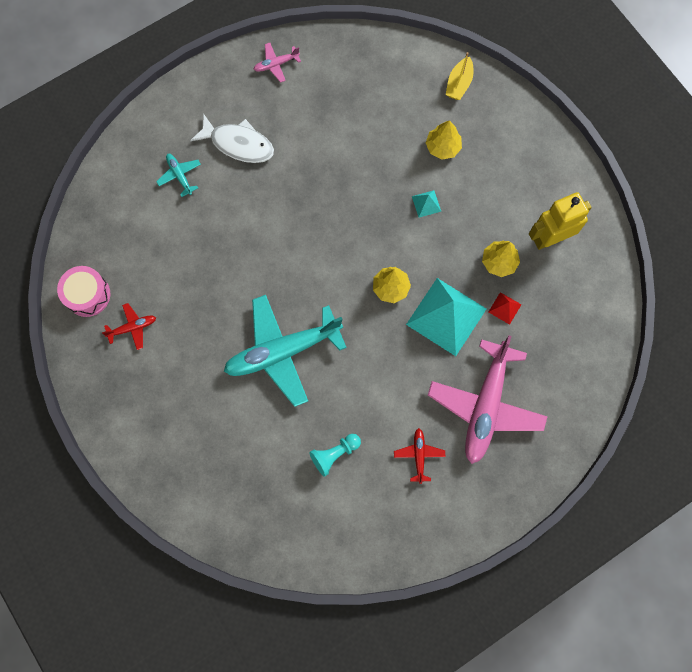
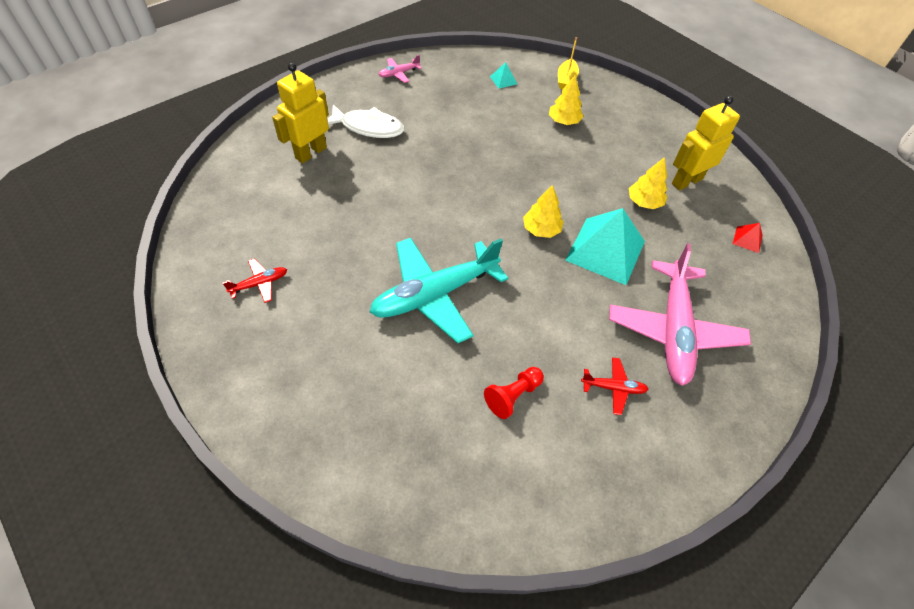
camera: 10 degrees left, 20 degrees down
pink drum [57,266,110,317] -> none
turquoise plane [156,154,201,197] -> yellow robot [272,62,329,163]
turquoise pawn [309,434,361,477] -> red pawn [484,367,544,419]
red plane [394,428,445,484] -> red plane turned 105 degrees clockwise [581,357,649,415]
turquoise pyramid [412,190,441,218] -> turquoise pyramid moved to [490,62,517,89]
red pyramid [489,292,522,325] -> red pyramid moved to [733,223,763,253]

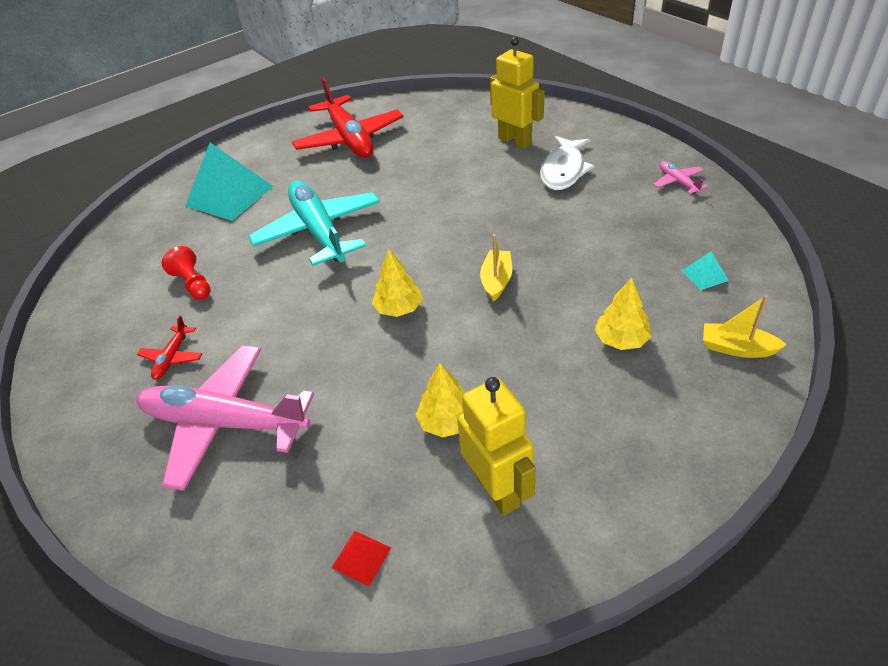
camera: 100 degrees right, 10 degrees down
red plane [223,258,287,303] -> red plane [292,77,404,158], size x2.35
turquoise pyramid [565,208,645,285] -> turquoise pyramid moved to [185,143,273,221]
none -> yellow boat [480,234,512,302]

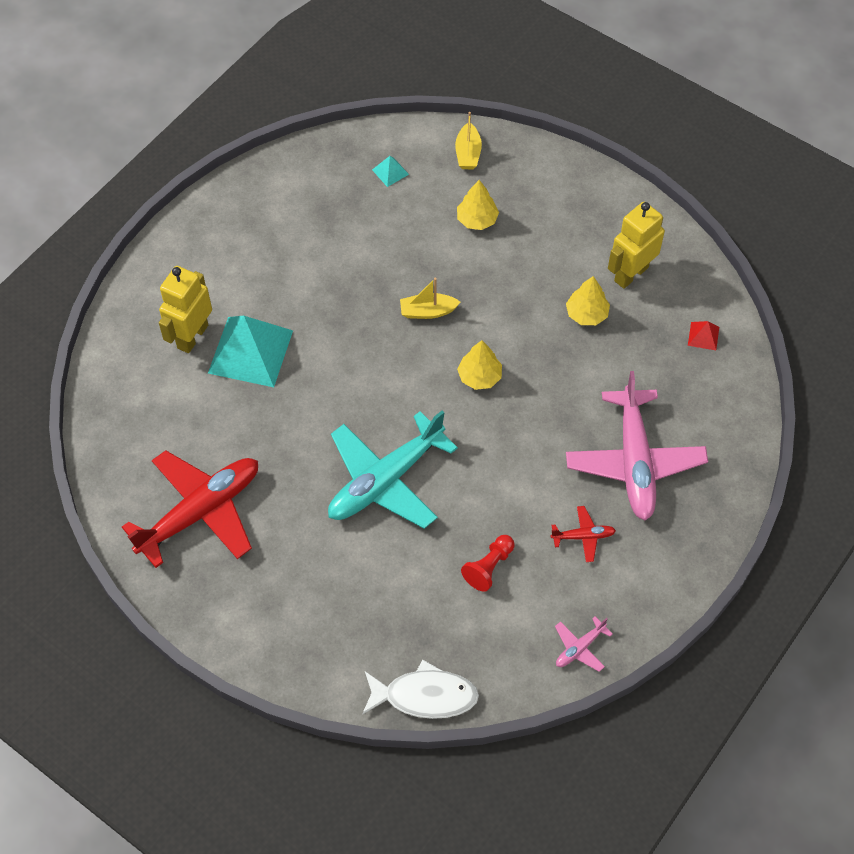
camera: 110 degrees left, 15 degrees up
turquoise pyramid [185,143,273,221] -> turquoise pyramid moved to [208,316,293,387]
white fish [540,136,594,190] -> white fish moved to [362,659,479,719]
pink plane [654,161,708,194] -> pink plane moved to [555,616,613,672]

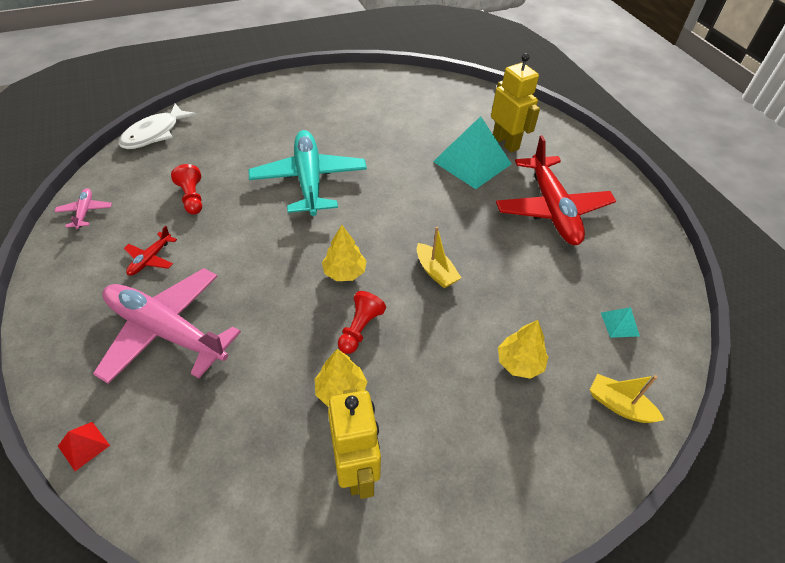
camera: 120 degrees right, 10 degrees down
red plane [122,450,258,568] -> red plane moved to [496,135,616,245]
yellow boat [400,278,460,319] -> yellow boat turned 120 degrees clockwise [417,226,461,288]
red pyramid [688,321,719,350] -> red pyramid moved to [58,422,110,471]
none -> red pawn [338,291,386,354]

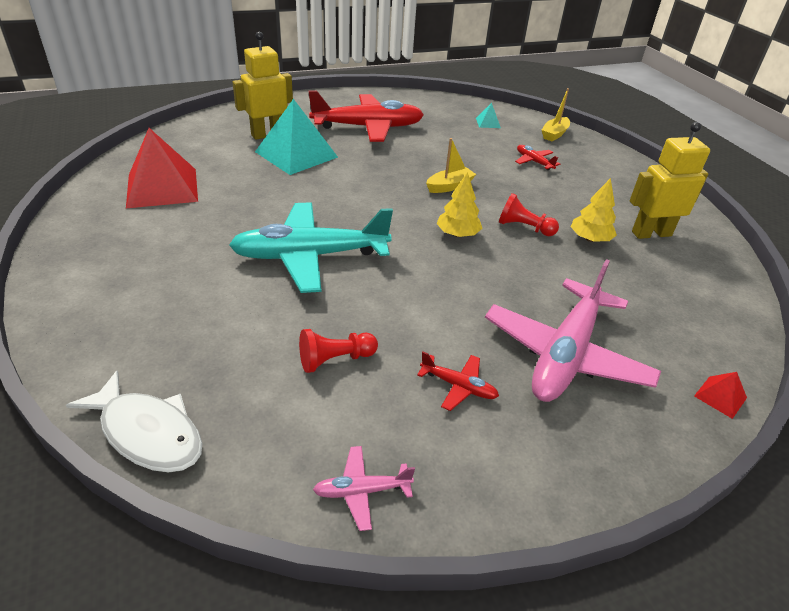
camera: 90 degrees left, 10 degrees down
yellow tree [498,320,548,379] -> red plane [515,145,560,170]
none -> red pyramid [126,128,198,208]

